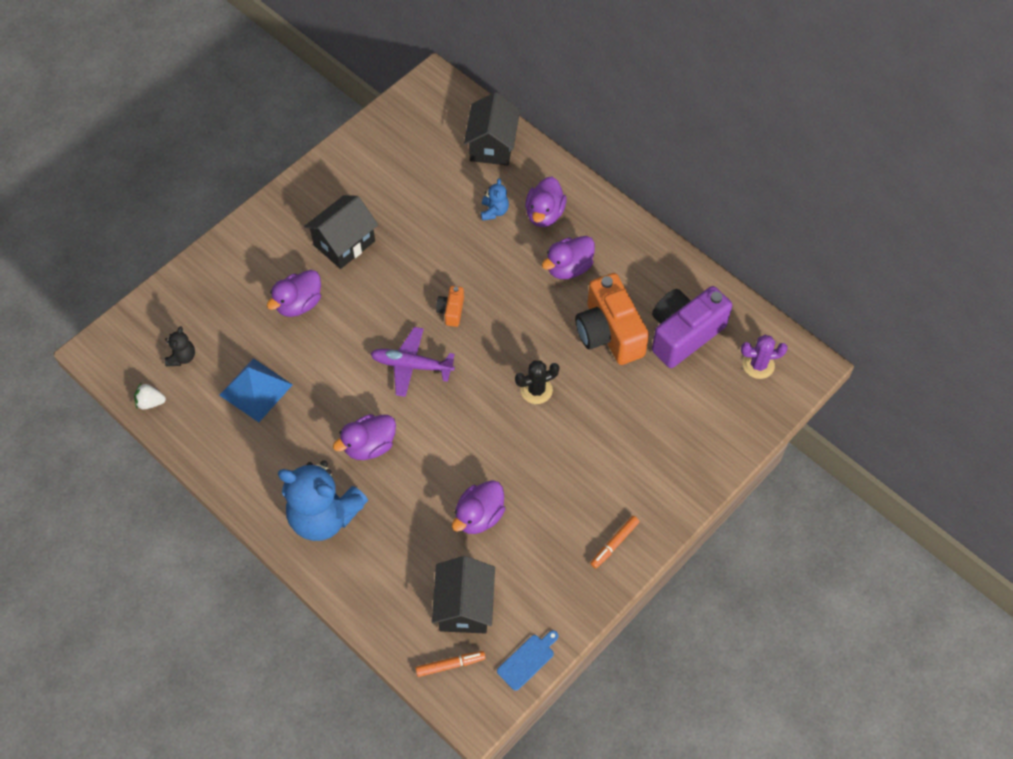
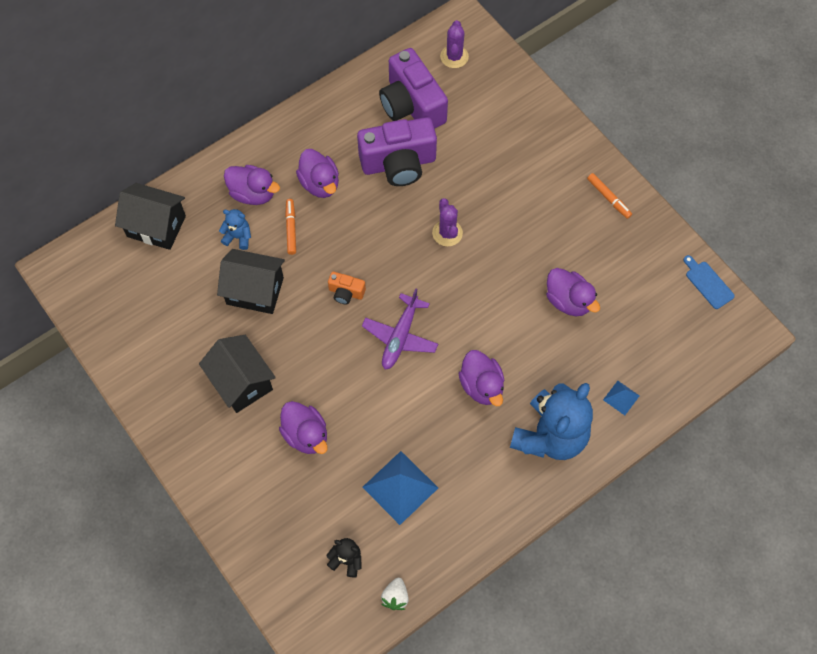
camera: 80 degrees left, 5 degrees up
orange marker [415,651,486,677] -> orange marker moved to [285,199,296,255]
black house [432,556,495,634] -> black house moved to [217,249,285,314]
black cactus [515,360,560,404] -> purple cactus [432,198,463,247]
orange camera [575,273,649,365] -> purple camera [357,117,437,186]
none -> blue pyramid [603,381,639,415]

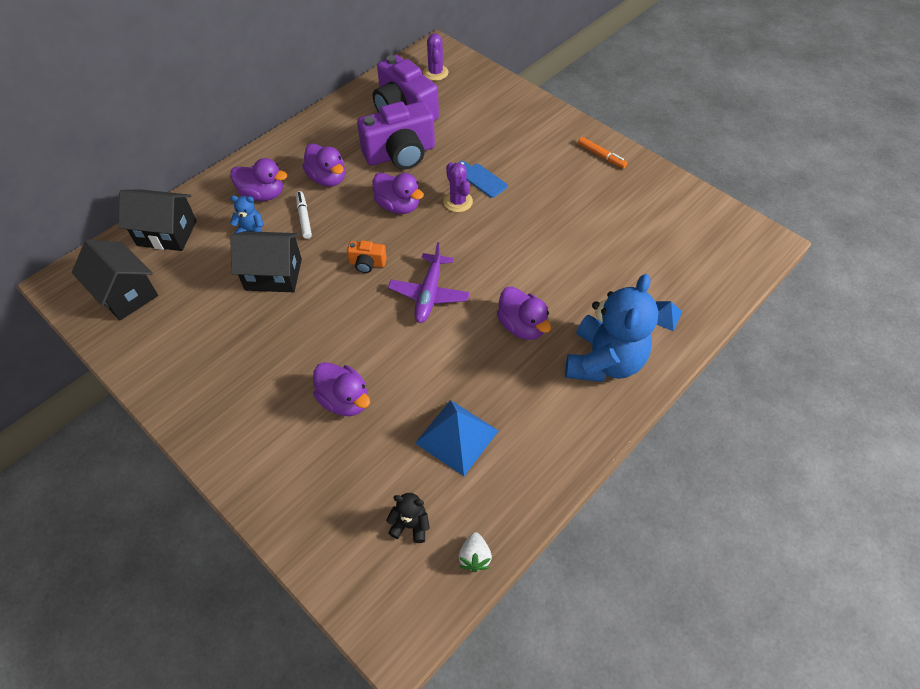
camera: 10 degrees left, 10 degrees down
black house [199,335,276,413] -> black house moved to [72,239,158,321]
orange marker [285,199,296,255] -> white marker [296,191,312,239]
purple duck [546,268,600,316] -> purple duck moved to [373,172,424,214]
blue cutting board [683,255,735,309] -> blue cutting board moved to [458,161,508,198]

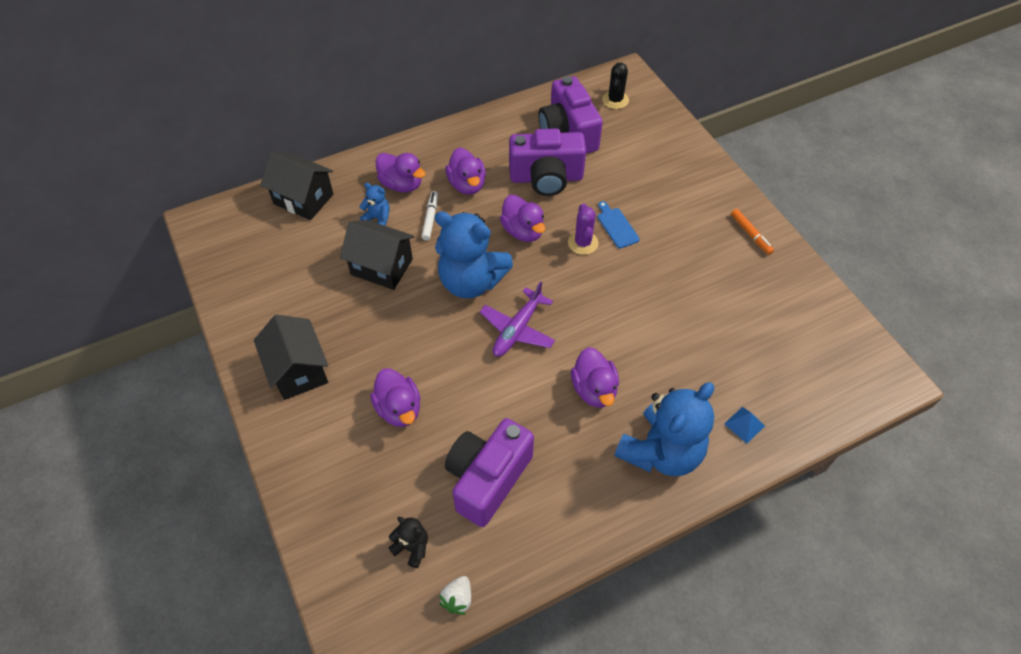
camera: 20 degrees right, 0 degrees up
black house [72,239,158,321] -> black house moved to [254,315,328,400]
orange camera [347,241,387,273] -> blue teddy bear [435,211,513,298]
blue pyramid [415,400,499,476] -> purple camera [445,418,534,527]
purple cactus [423,33,449,81] -> black cactus [602,63,629,109]

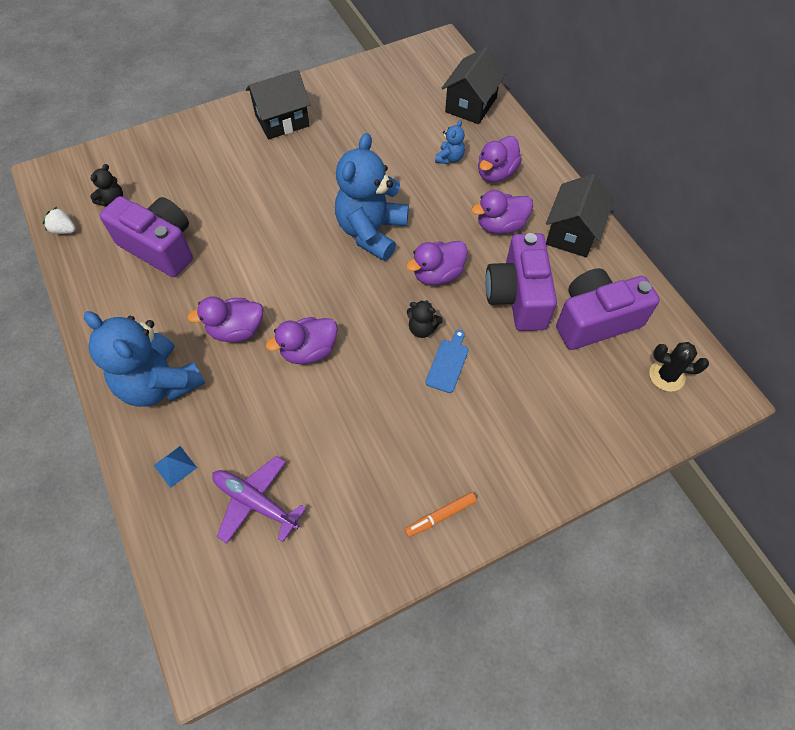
camera: 90 degrees right, 5 degrees up
black house [340,220,415,290] -> black house moved to [546,174,614,257]
purple duck [370,368,421,427] -> purple duck moved to [266,317,338,364]
white marker [421,191,438,240] -> none
purple plane [480,281,555,357] -> purple plane moved to [212,456,306,544]
purple cactus [568,203,598,255] -> black teddy bear [407,300,443,338]
blue cutting board [598,201,640,249] -> blue cutting board turned 45 degrees counterclockwise [425,330,469,393]

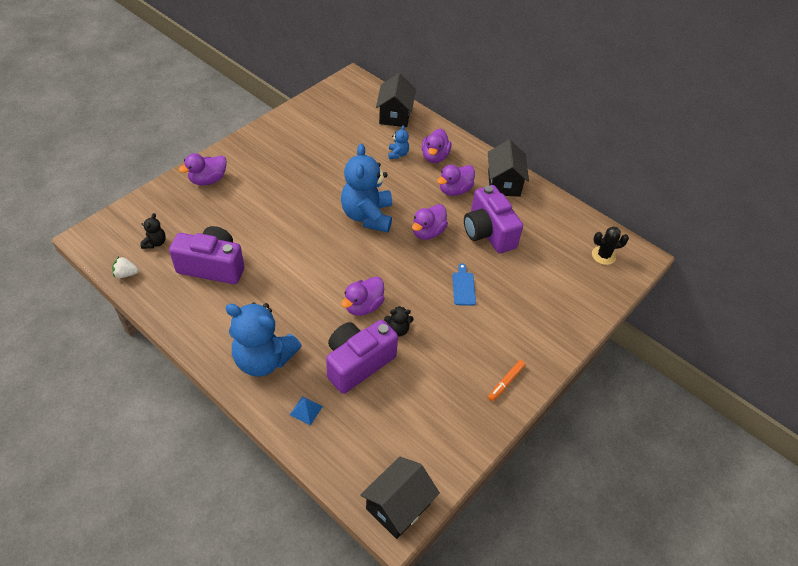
camera: 25 degrees left, 10 degrees down
purple duck [187,296,263,342] -> purple duck moved to [179,153,227,186]
purple plane [212,456,306,544] -> none
black house [246,70,310,140] -> black house moved to [360,457,440,539]
black teddy bear [407,300,443,338] -> black teddy bear moved to [384,306,414,337]
purple camera [556,268,660,350] -> purple camera moved to [326,320,398,394]

